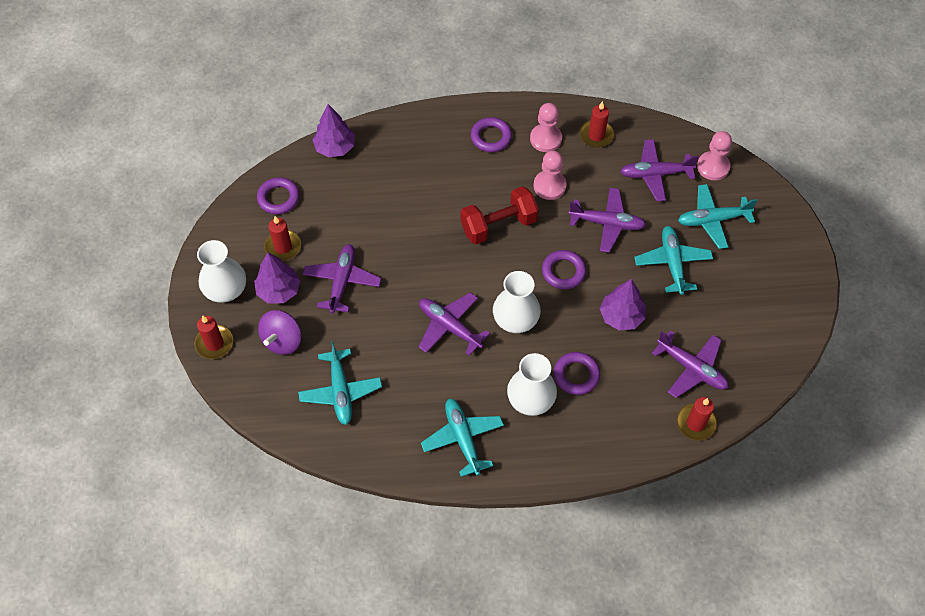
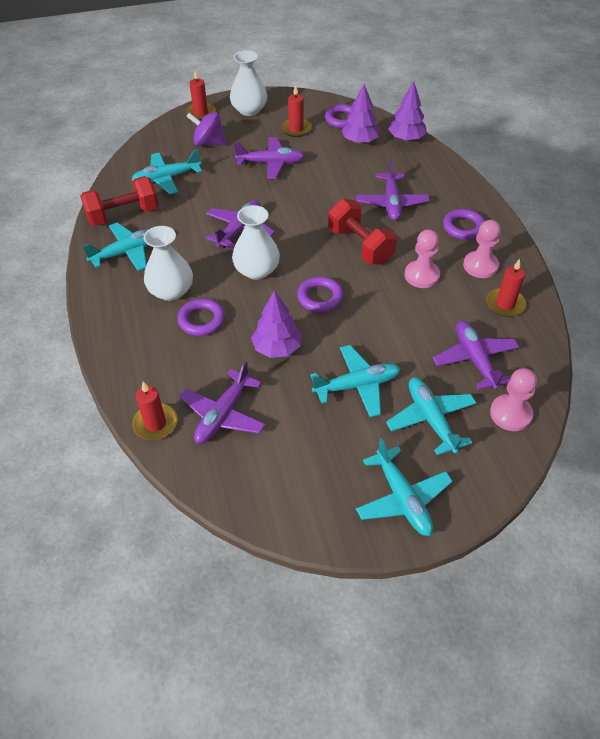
camera: 80 degrees right, 10 degrees down
purple tree [254,252,300,304] -> purple tree moved to [341,84,380,144]
purple plane [568,188,646,253] -> purple plane moved to [356,159,430,221]
none -> red dumbbell [80,176,159,226]
none -> turquoise plane [356,438,453,536]

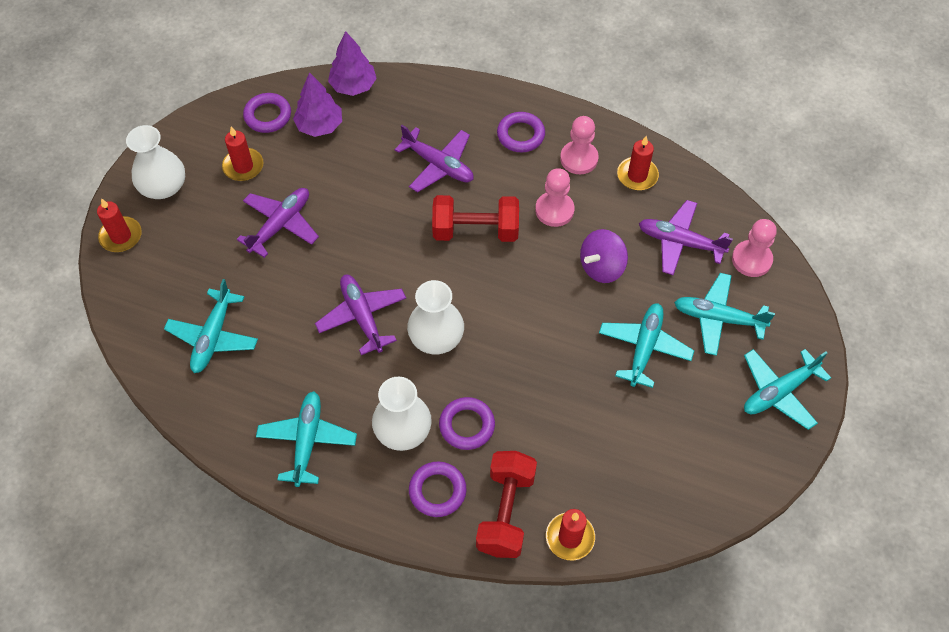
camera: 55 degrees left, 10 degrees up
red dumbbell [80,176,159,226] -> red dumbbell moved to [476,451,537,558]
purple plane [179,361,265,444] -> none
purple spinning top [186,112,227,146] -> purple spinning top moved to [580,229,628,283]
purple tree [251,290,302,358] -> none
purple ring [297,276,344,312] -> purple ring moved to [409,462,466,517]
turquoise plane [356,438,453,536] -> turquoise plane turned 135 degrees clockwise [744,349,831,430]

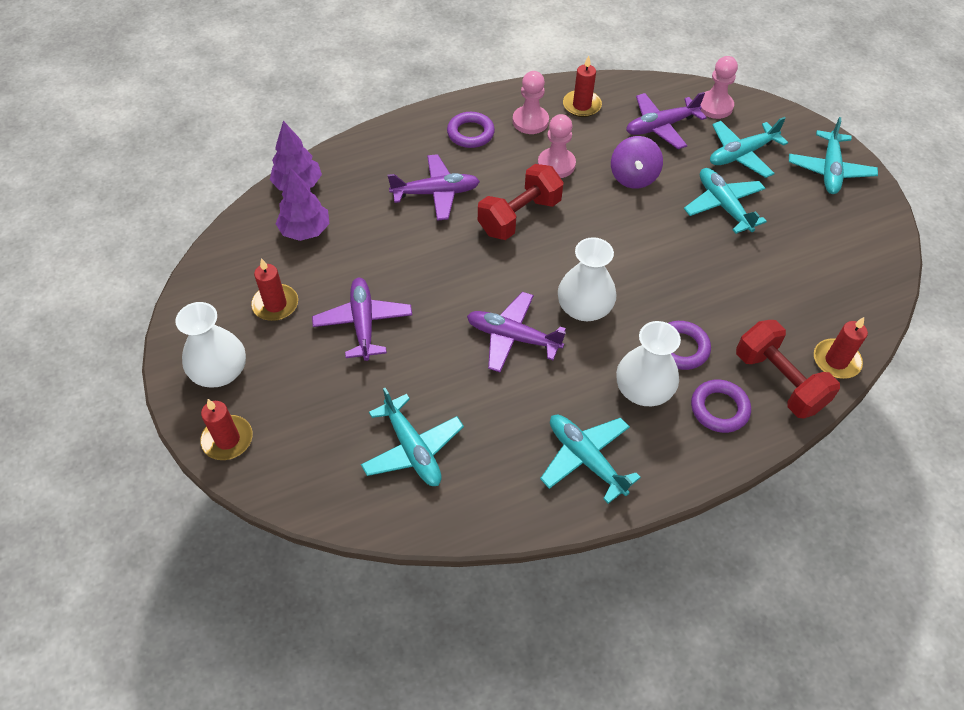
camera: 45 degrees left, 5 degrees down
purple ring [243,93,291,133] -> none

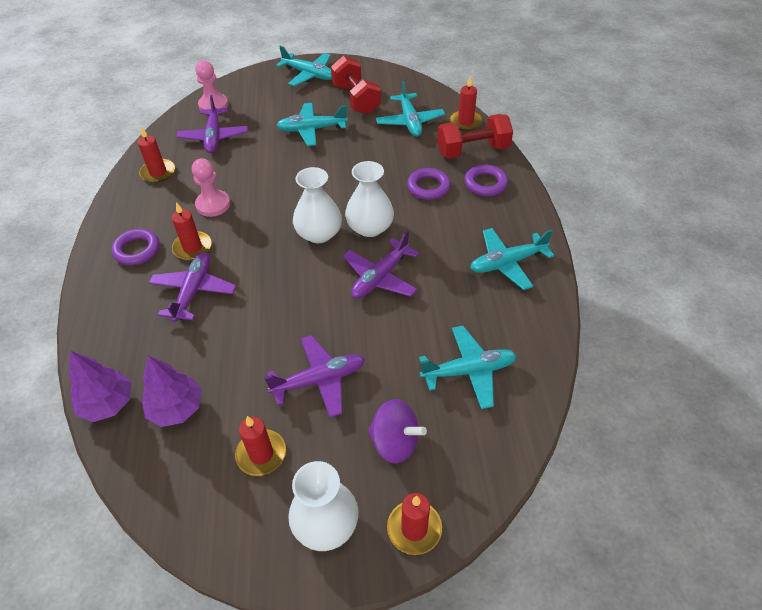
camera: 70 degrees left, 5 degrees down
purple plane [312,278,412,361] -> purple plane turned 150 degrees clockwise [264,335,365,418]
red dumbbell [478,164,564,240] -> red dumbbell moved to [331,56,381,114]
pink pawn [513,71,549,134] -> none
purple spinning top [611,136,663,189] -> purple spinning top moved to [368,399,427,463]
white vase [616,321,681,406] -> white vase moved to [293,167,342,243]
turquoise plane [710,117,788,178] -> turquoise plane moved to [376,81,445,137]
none -> red candle [172,202,212,260]

